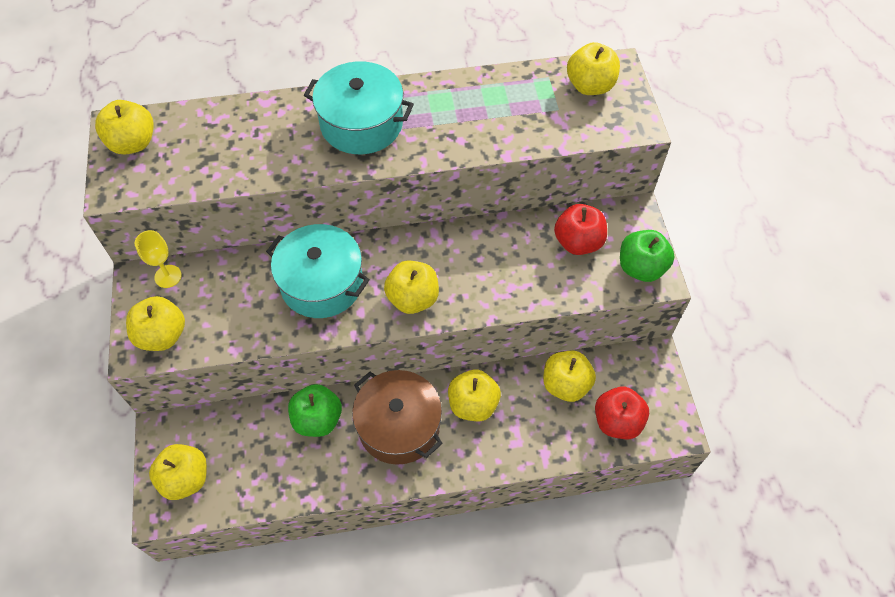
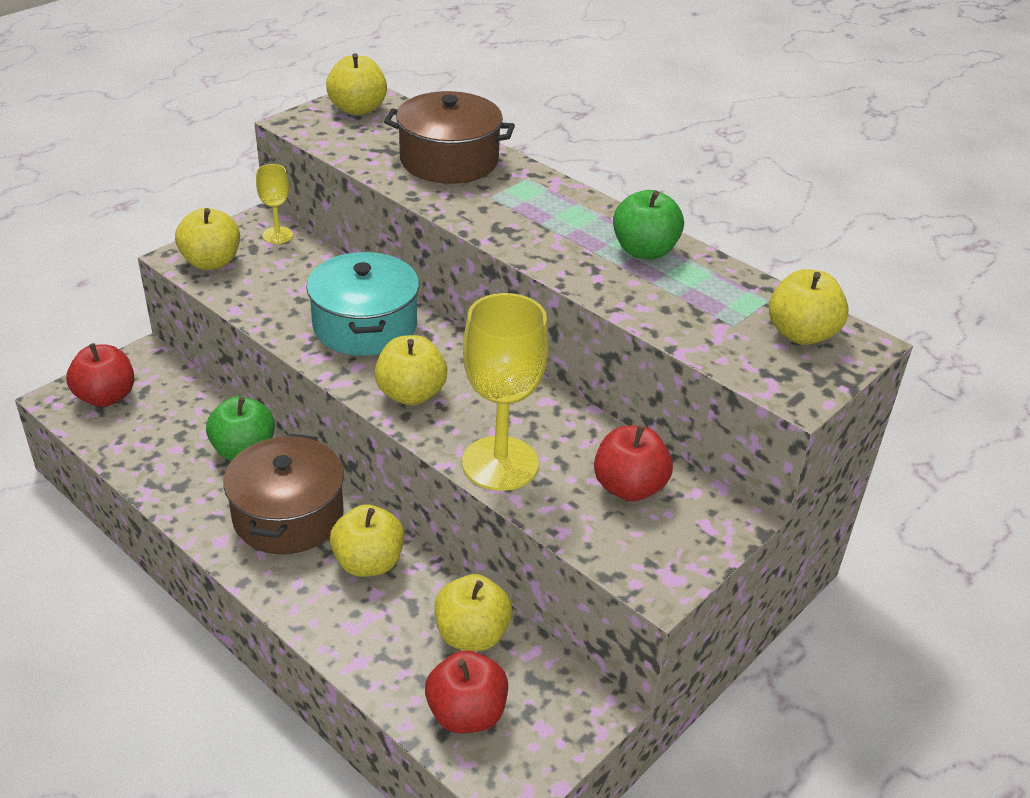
camera: 50 degrees right, 20 degrees down
yellow apple [149,444,207,500] -> red apple [66,343,134,407]
turquoise pot [304,61,414,154] -> none
green apple [620,230,675,282] -> green apple moved to [613,190,684,259]
none -> brown pot [384,91,515,184]
none -> yellow goblet [462,293,549,491]

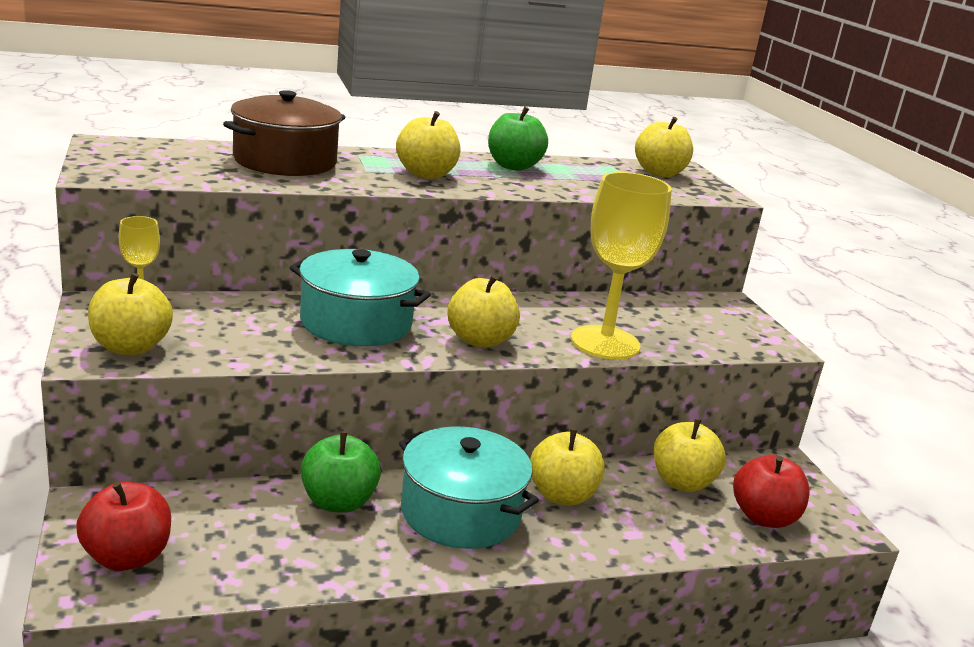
camera: 60 degrees left, 15 degrees down
brown pot [223,434,344,554] -> turquoise pot [399,427,539,549]
yellow apple [326,53,387,116] -> yellow apple moved to [396,111,460,179]
red apple [594,426,673,502] -> none

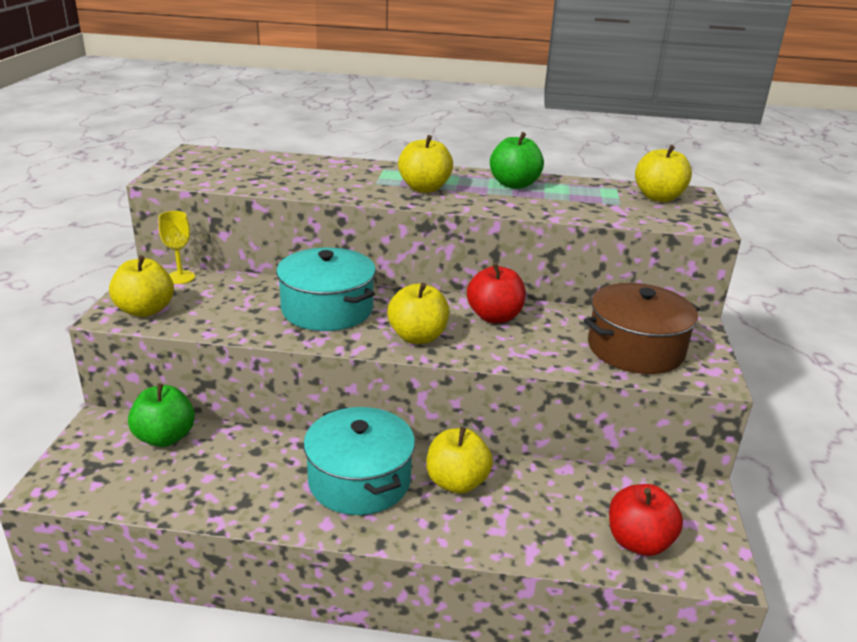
camera: 25 degrees right, 5 degrees up
red apple [76,481,171,571] -> red apple moved to [467,263,526,323]
brown pot [223,90,345,176] -> brown pot moved to [584,283,699,374]
green apple [301,432,381,513] -> green apple moved to [128,383,195,447]
yellow goblet [571,172,672,360] -> none
yellow apple [654,419,726,492] -> none

